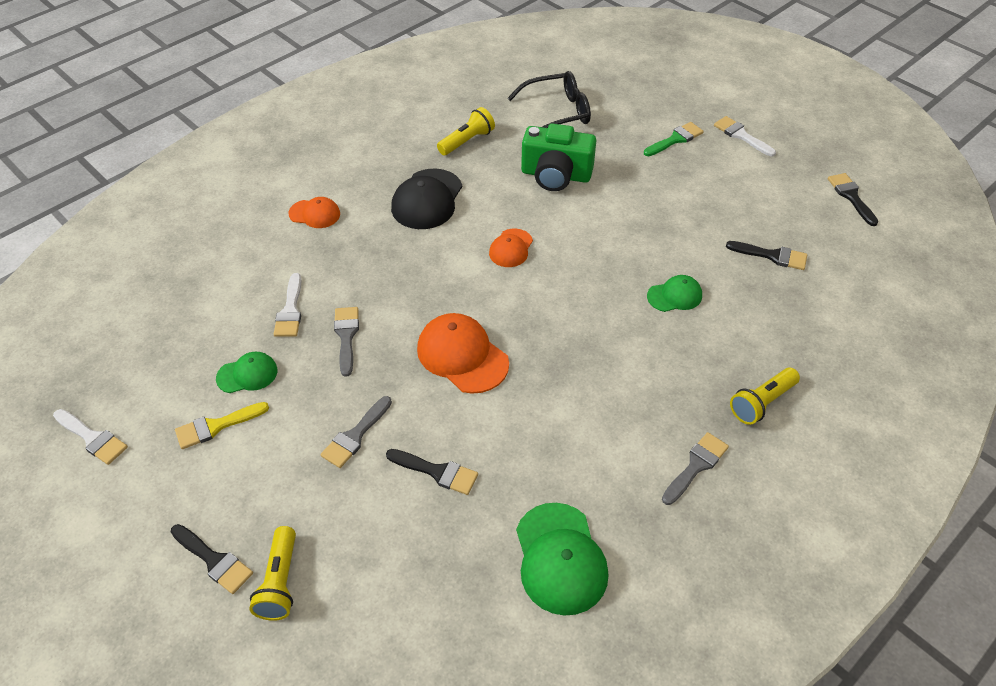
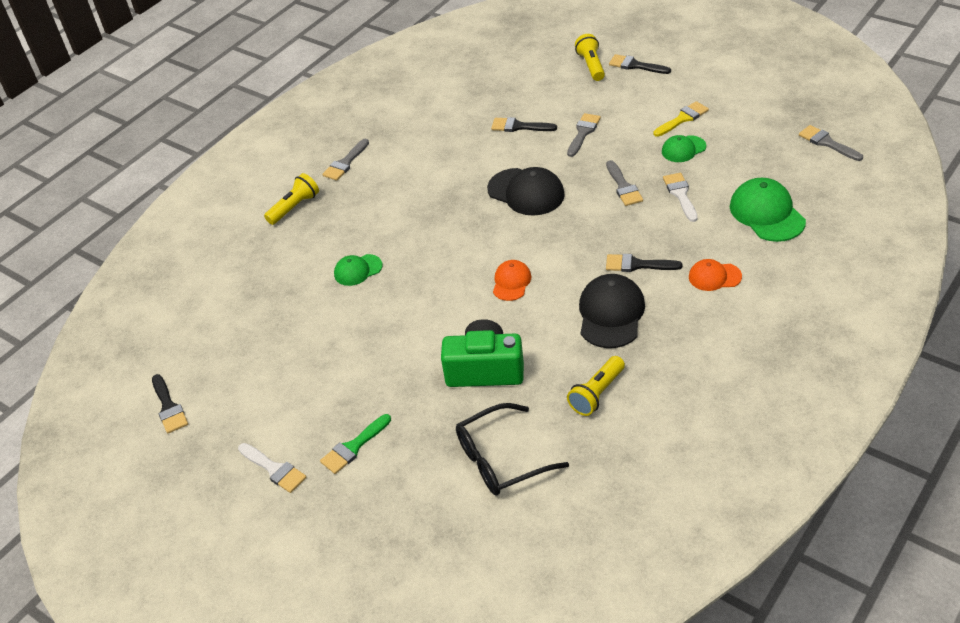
camera: 175 degrees right, 5 degrees down
white brush [53,409,128,465] -> none
orange cap [417,313,509,394] -> black cap [487,167,565,216]
green cap [516,503,608,616] -> green cap moved to [730,178,806,242]
black brush [726,241,807,270] -> black brush moved to [606,254,683,272]
none -> grey brush [799,125,863,161]

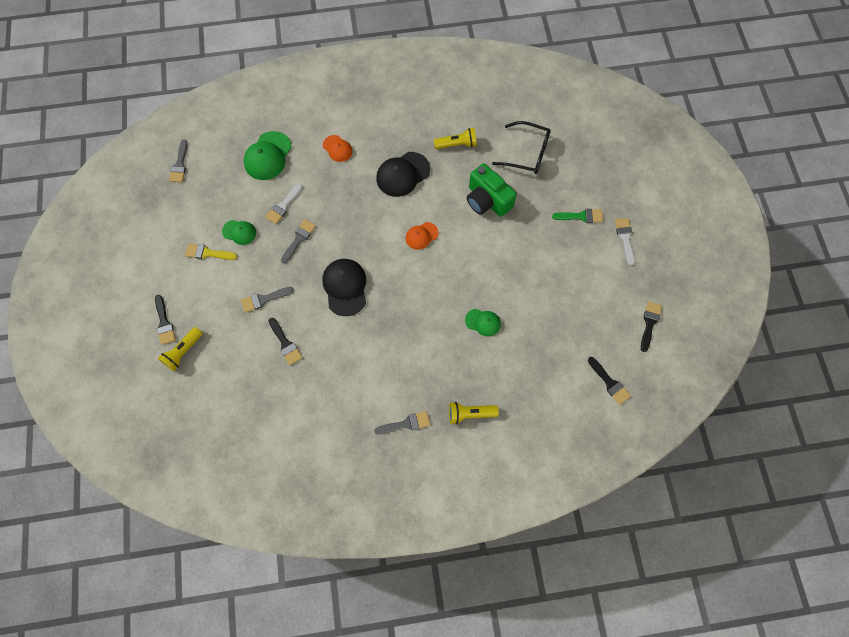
camera: 140 degrees left, 25 degrees up
black brush [606,254,683,272] -> black brush moved to [588,357,631,405]

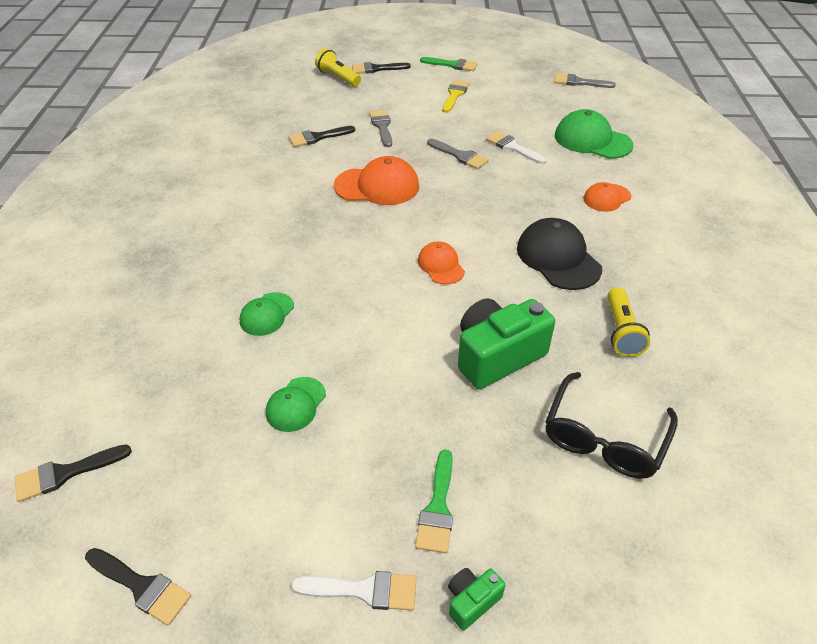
camera: 100 degrees right, 25 degrees down
green cap [222,220,256,245] -> green cap moved to [266,377,326,432]
black cap [323,259,366,316] -> orange cap [334,156,419,205]
grey brush [374,411,430,435] -> none
yellow flashlight [449,402,499,424] -> none
none -> green brush [420,57,478,71]
none -> green camera [448,568,505,630]

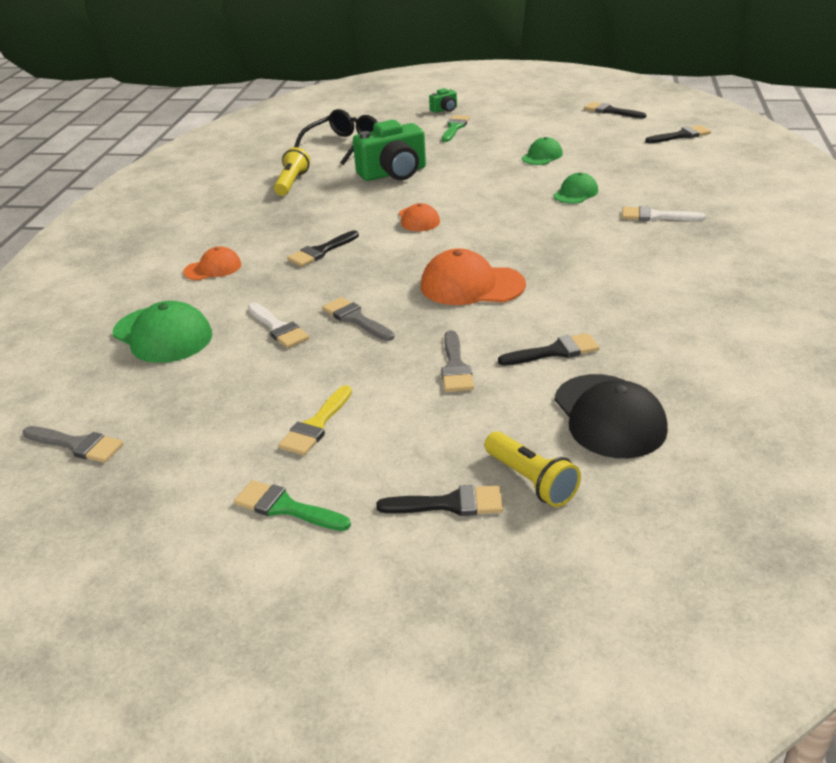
camera: 170 degrees left, 10 degrees down
white brush [291,571,416,610] -> white brush moved to [622,206,706,221]
black cap [517,218,602,290] -> black cap moved to [554,374,668,458]
none -> black brush [287,230,359,267]

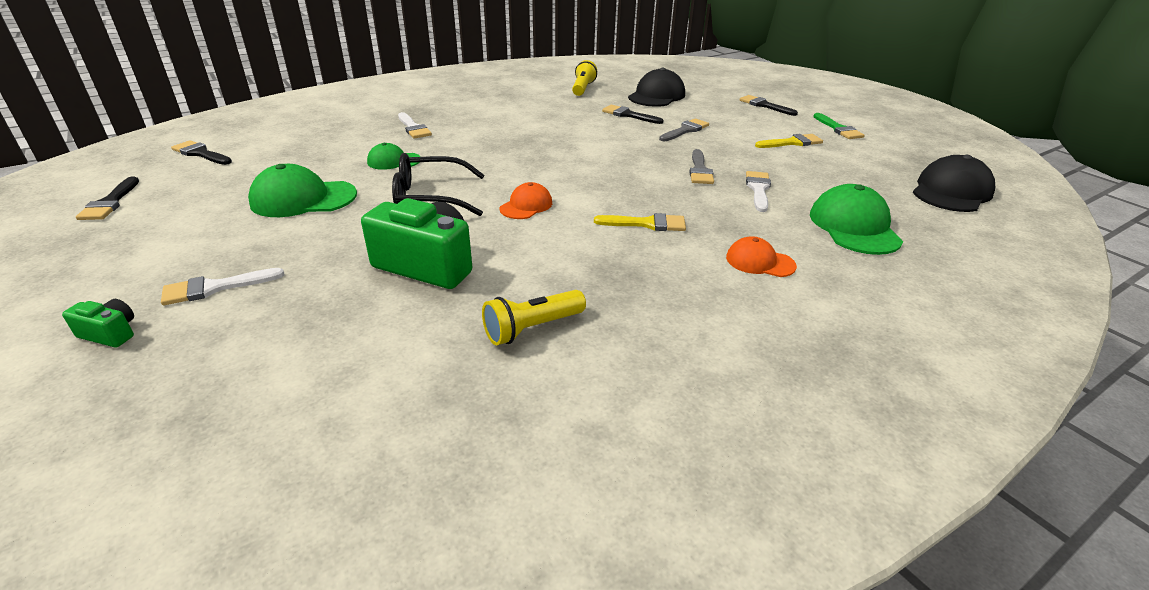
camera: 135 degrees left, 0 degrees up
grey brush [23,426,123,463] -> black cap [913,155,995,212]
black brush [287,230,359,267] -> yellow brush [594,213,686,231]
black glasses [294,109,379,165] -> black glasses moved to [392,153,485,216]
orange cap [421,248,526,305] -> none
green brush [442,115,470,142] -> white brush [161,268,284,305]
yellow flashlight [484,431,581,507] -> yellow flashlight moved to [572,60,597,96]
green cap [522,137,563,165] -> green cap [248,164,357,217], size x1.71

